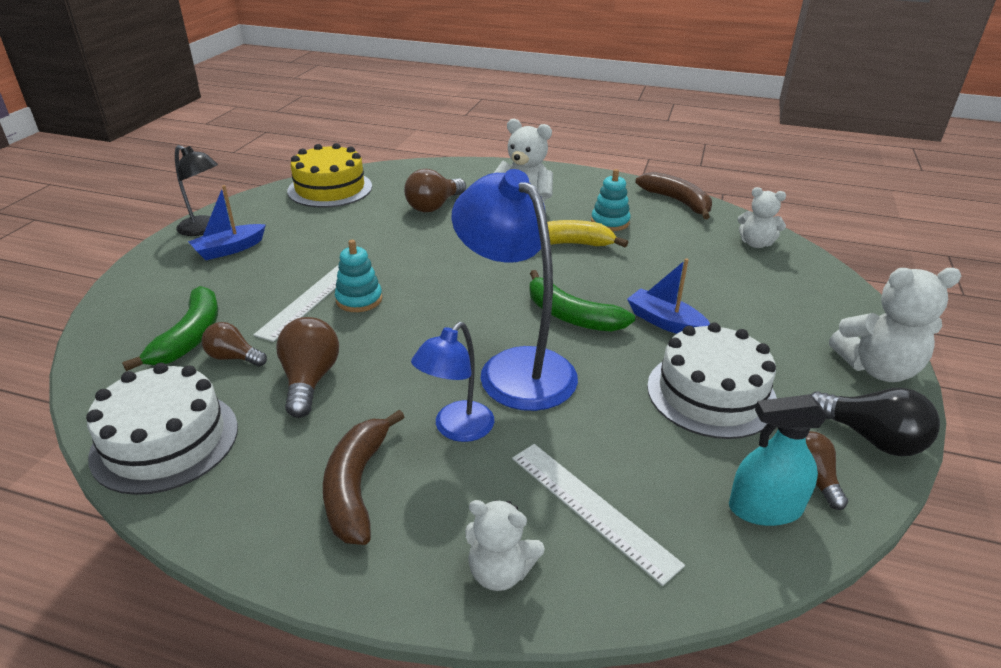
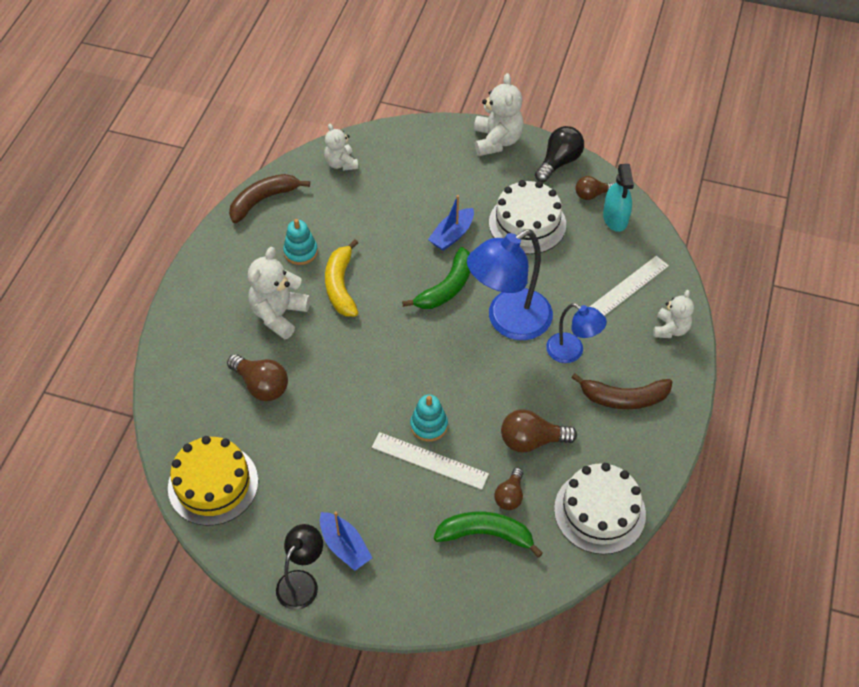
camera: 90 degrees left, 20 degrees up
white teddy bear [737,187,786,248] -> white teddy bear turned 135 degrees clockwise [324,124,358,171]

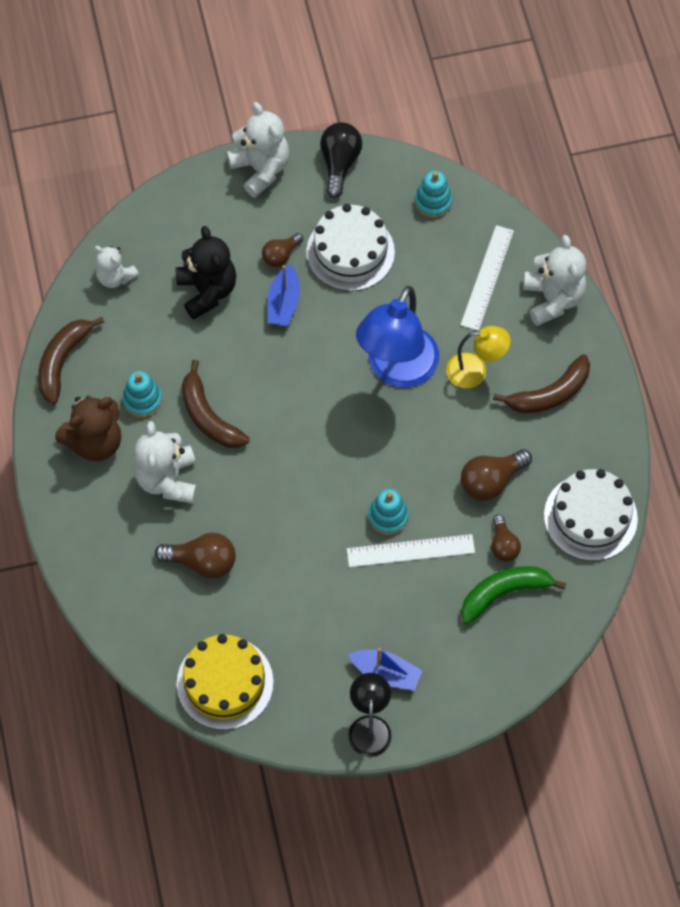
camera: 30 degrees left, 10 degrees up
yellow banana [325,239,358,316] -> brown banana [182,360,249,448]
green banana [402,247,470,309] -> none
blue lamp [546,303,607,363] -> yellow lamp [446,326,511,388]
brown light bulb [576,176,614,200] -> brown light bulb moved to [262,233,303,267]
turquoise spray bottle [603,164,634,232] -> turquoise stacking toy [414,171,452,218]
white teddy bear [653,290,694,338] -> white teddy bear [523,235,587,326], size x1.57
none -> brown teddy bear [55,396,121,461]
none -> black teddy bear [175,226,236,320]

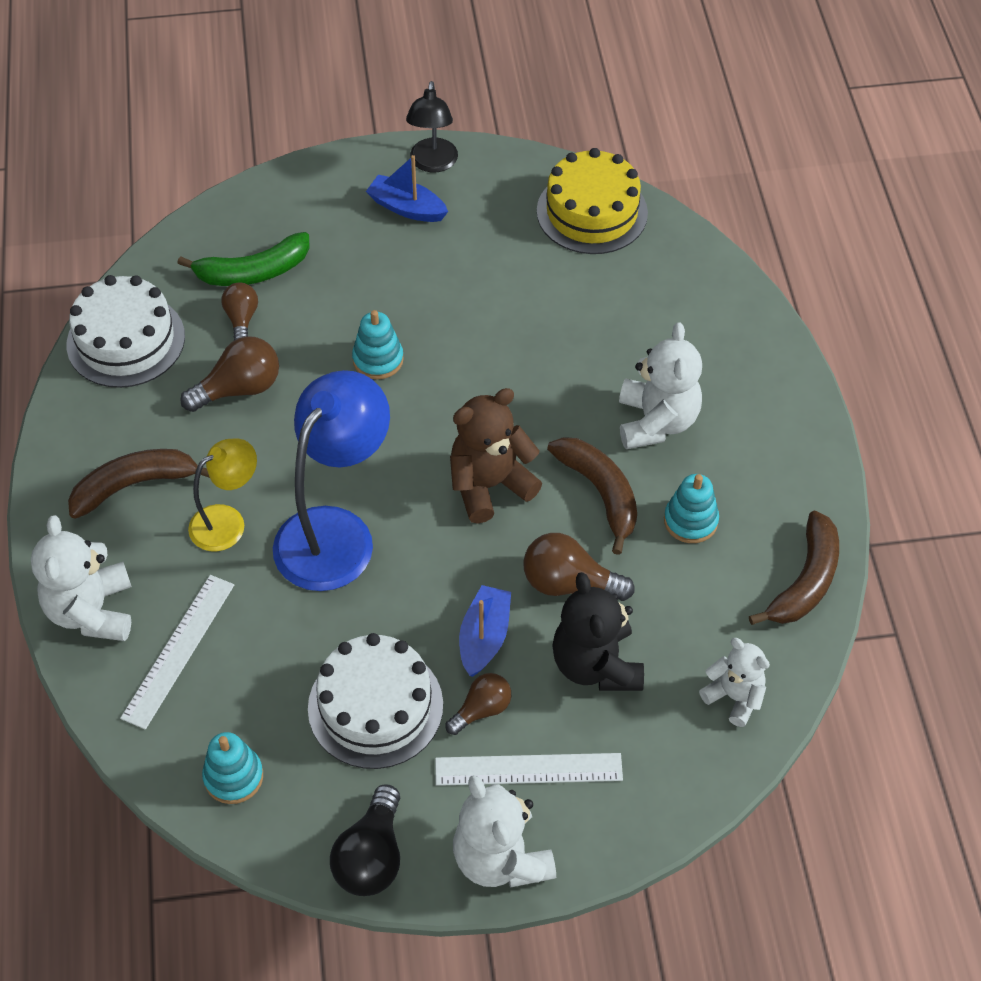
camera: 175 degrees left, 10 degrees down
brown teddy bear [55,396,121,461] -> brown teddy bear moved to [450,388,542,524]
brown light bulb [155,532,236,579] -> brown light bulb moved to [523,533,635,601]
white ruler [347,534,475,567] -> white ruler moved to [435,753,623,786]
yellow lamp [446,326,511,388] -> yellow lamp turned 135 degrees clockwise [188,439,257,551]

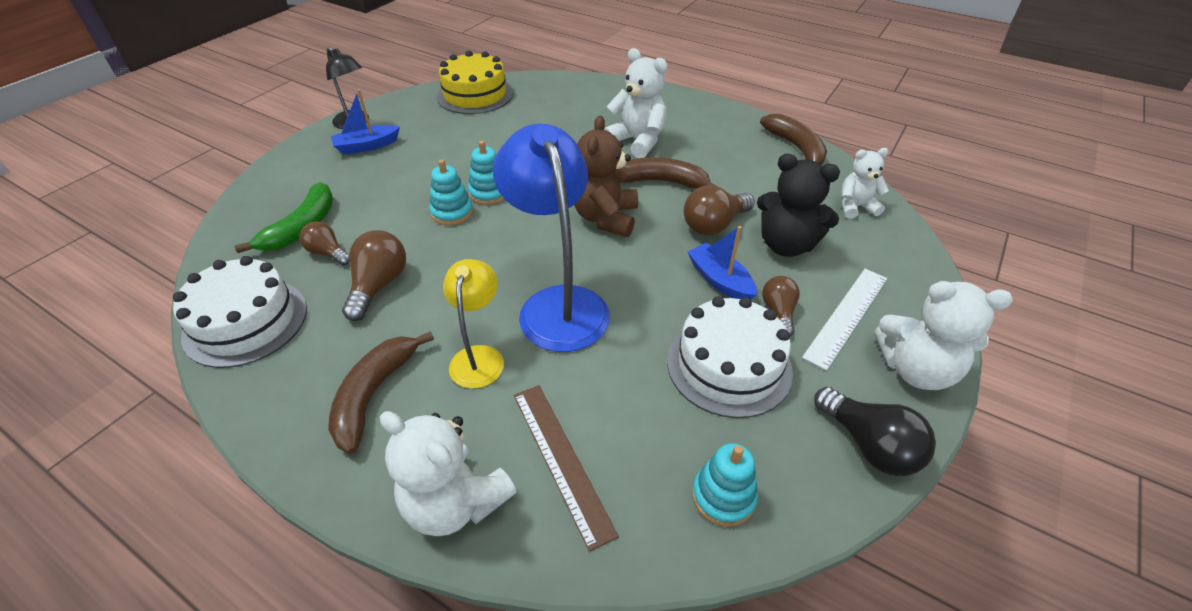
camera: 50 degrees left, 10 degrees down
white ruler [120,575,234,730] -> brown ruler [514,385,619,552]
turquoise stacking toy [664,474,719,543] -> turquoise stacking toy moved to [468,140,504,205]

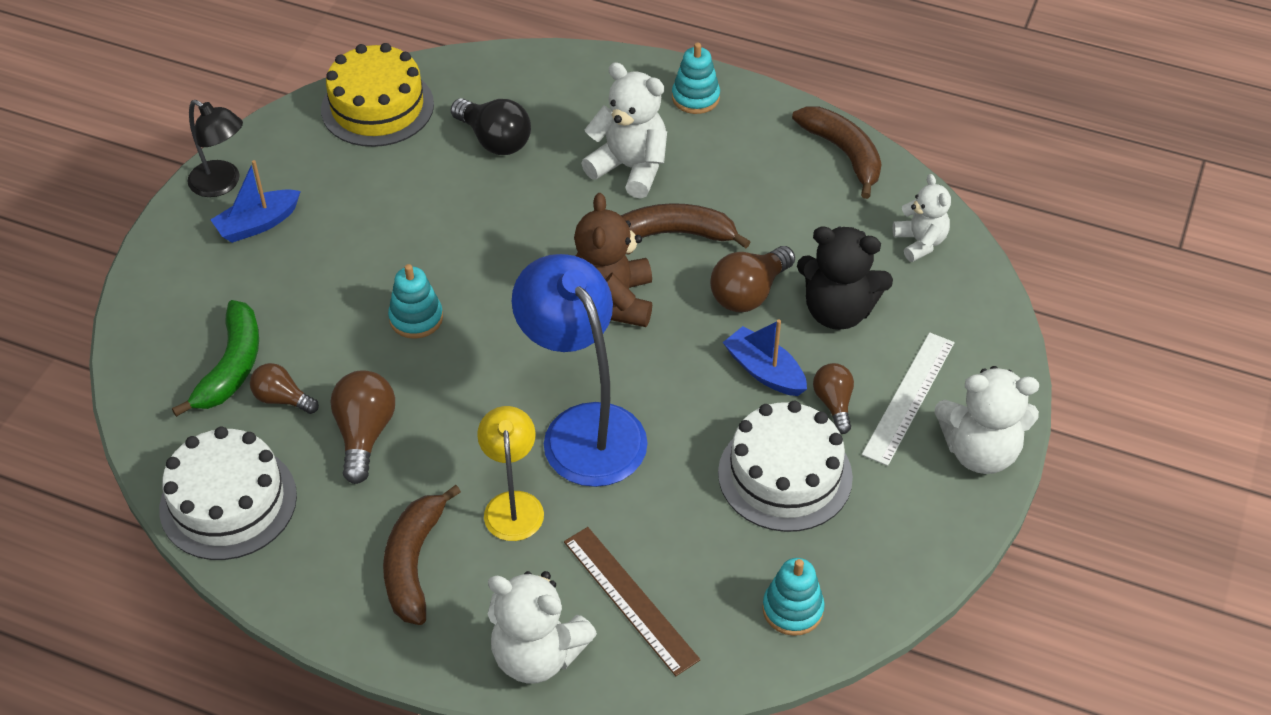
camera: 10 degrees left, 5 degrees up
turquoise stacking toy [468,140,504,205] -> turquoise stacking toy moved to [672,43,720,114]
black light bulb [814,387,936,476] -> black light bulb moved to [451,98,531,155]
white teddy bear [841,148,889,219] -> white teddy bear turned 90 degrees clockwise [893,174,951,262]

